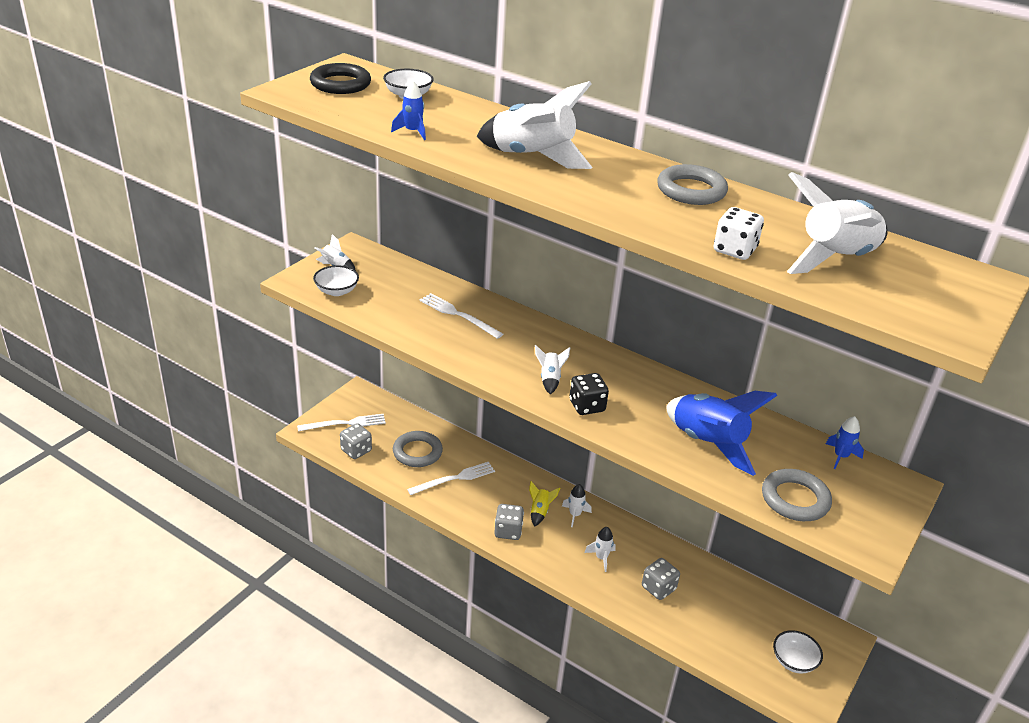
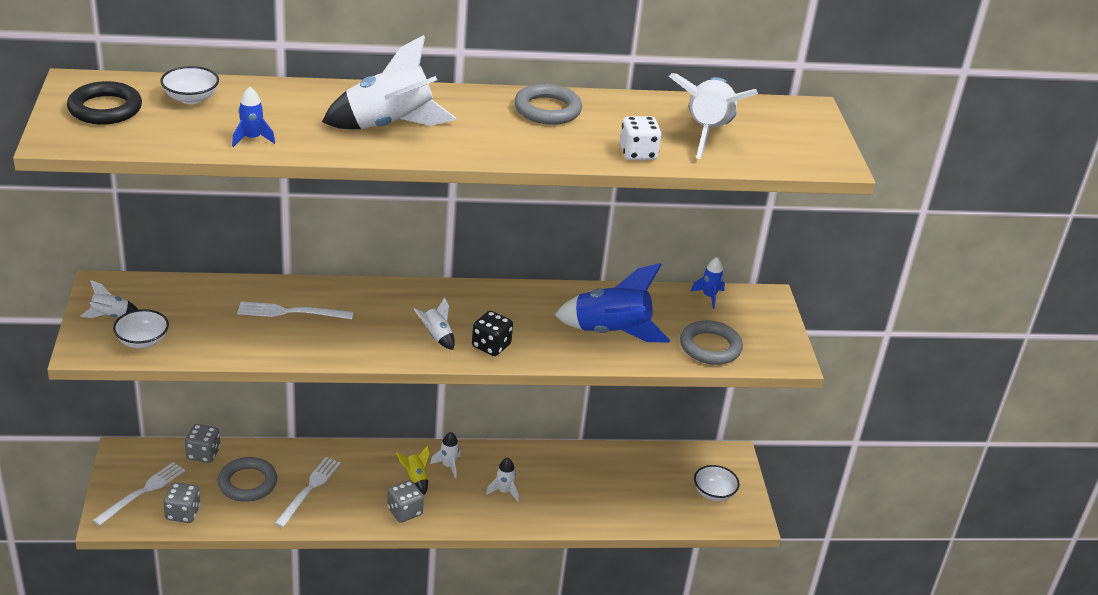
camera: 40 degrees left, 0 degrees up
grey dice [642,558,680,600] -> grey dice moved to [185,424,220,463]

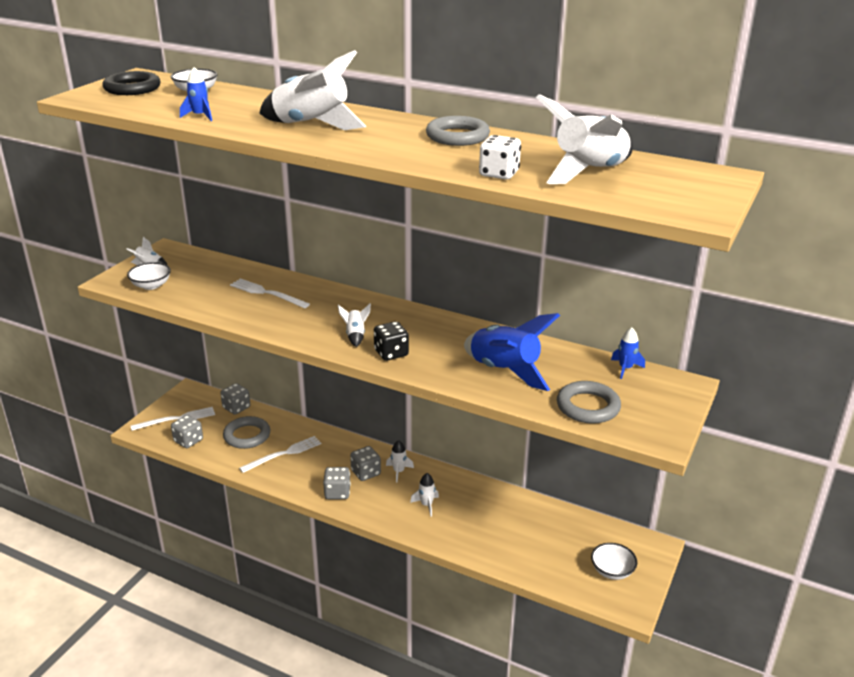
camera: 35 degrees right, 5 degrees down
yellow rocket [396,445,430,495] -> grey dice [350,446,381,481]

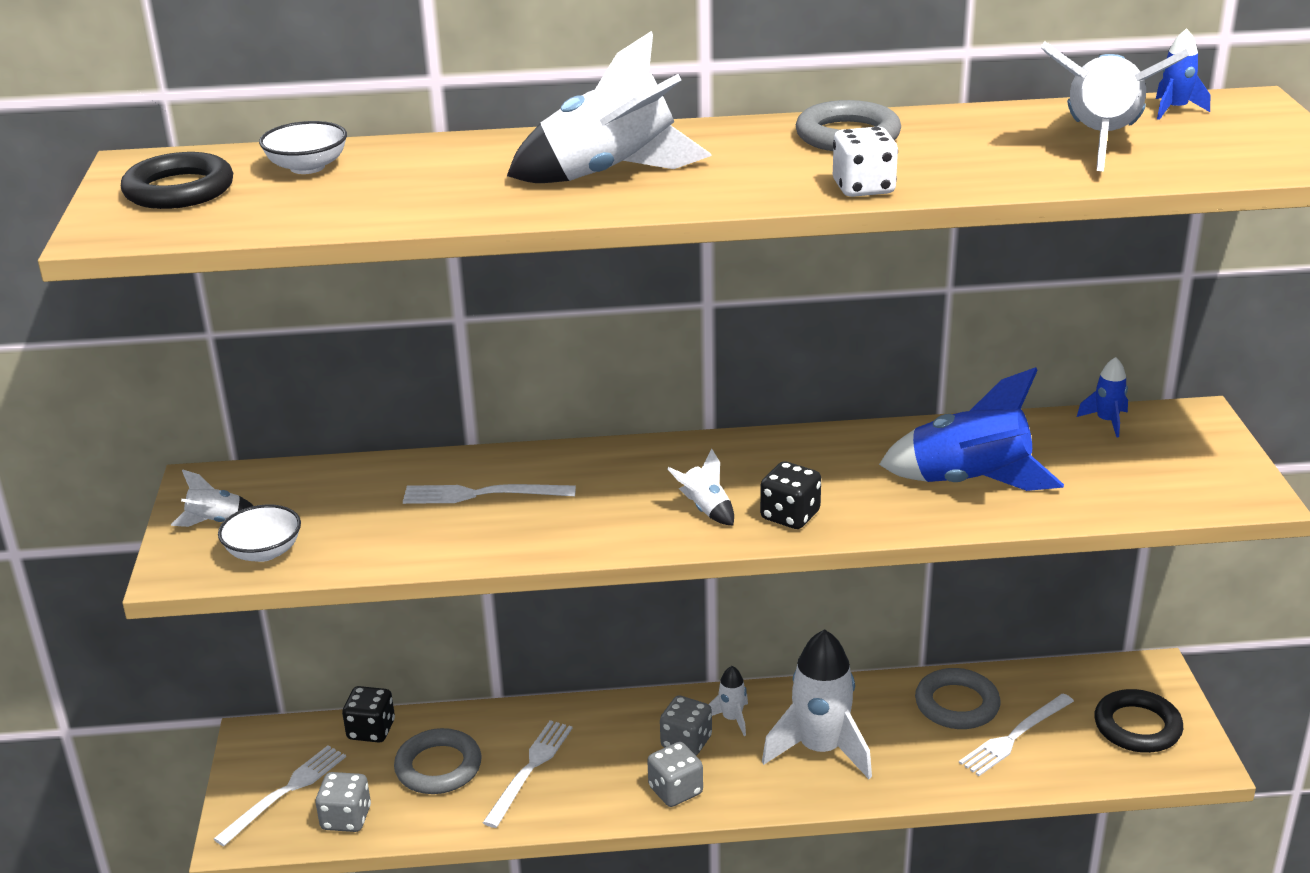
camera: 30 degrees left, 0 degrees up
blue rocket [180,67,212,121] -> blue rocket moved to [1156,28,1210,120]
grey dice [220,383,250,415] -> black dice [342,686,395,743]
white rocket [410,473,439,517] -> white rocket [762,629,872,779], size x2.16
white dice [479,135,521,179] -> white dice moved to [833,127,898,197]
grey ring [557,381,621,424] -> grey ring moved to [915,668,1001,729]
white bowl [591,543,637,580] -> black ring [1095,689,1183,753]
none -> white fork [959,693,1074,776]

